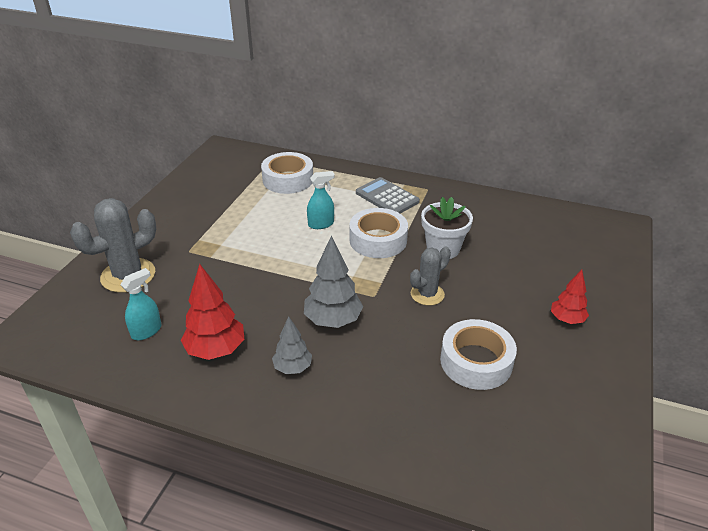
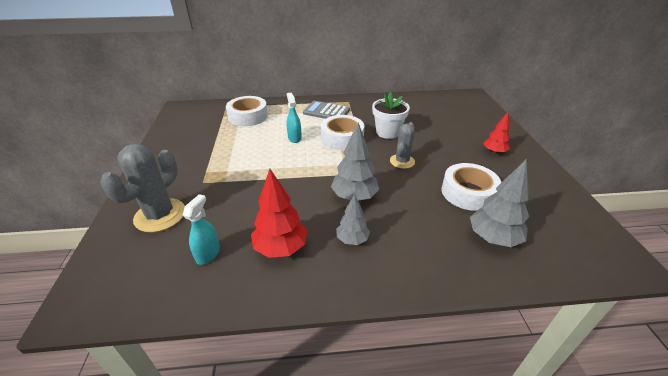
camera: 25 degrees left, 0 degrees up
turquoise spray bottle [307,171,335,229] -> turquoise spray bottle turned 60 degrees counterclockwise [286,93,302,143]
none -> grey tree [470,159,529,247]

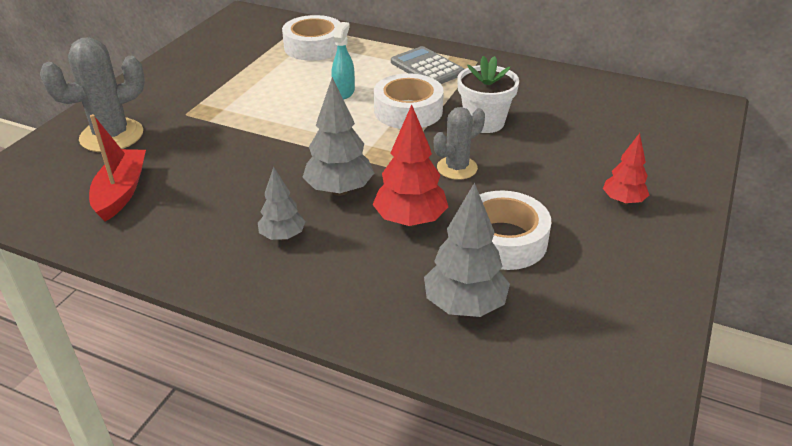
camera: 30 degrees right, 0 degrees up
turquoise spray bottle [183,194,220,265] -> red boat [89,114,146,222]
red tree [251,169,307,258] -> red tree moved to [372,105,448,227]

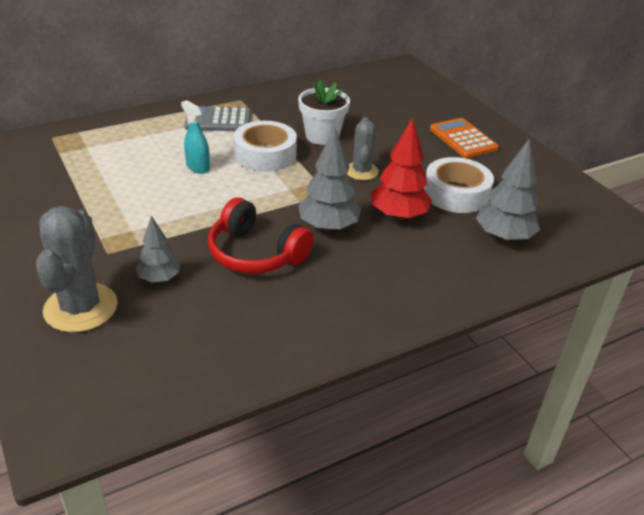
camera: 55 degrees left, 0 degrees up
red boat [89,114,146,222] -> none
grey tree [258,167,306,240] -> grey tree moved to [136,216,180,283]
white tape [282,15,341,61] -> none
red tree [603,133,649,205] -> orange calculator [430,118,499,158]
none -> red headphones [208,197,314,274]

